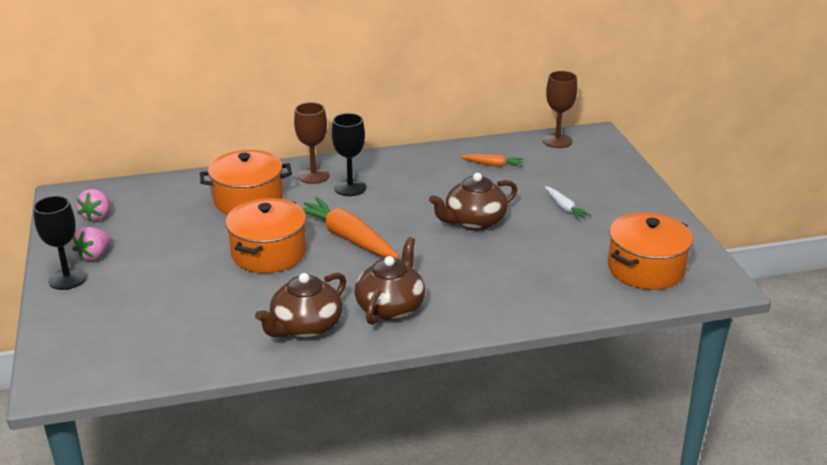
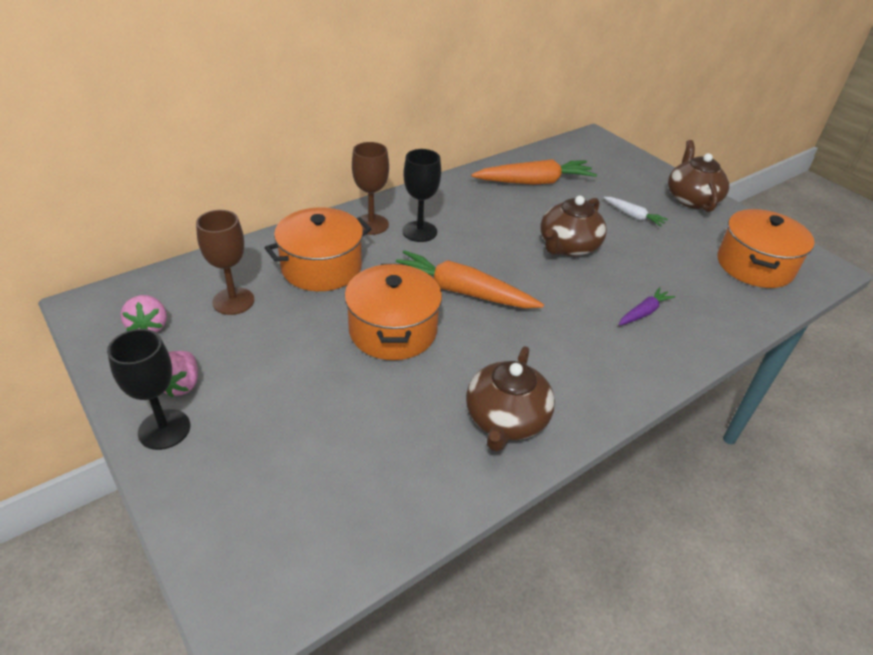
camera: 25 degrees left, 10 degrees up
brown teapot [354,237,425,325] -> brown teapot moved to [668,140,729,212]
orange carrot [460,154,524,167] -> orange carrot [471,159,597,185], size x1.96
brown goblet [543,71,577,148] -> brown goblet moved to [196,210,254,315]
none -> purple carrot [618,287,675,325]

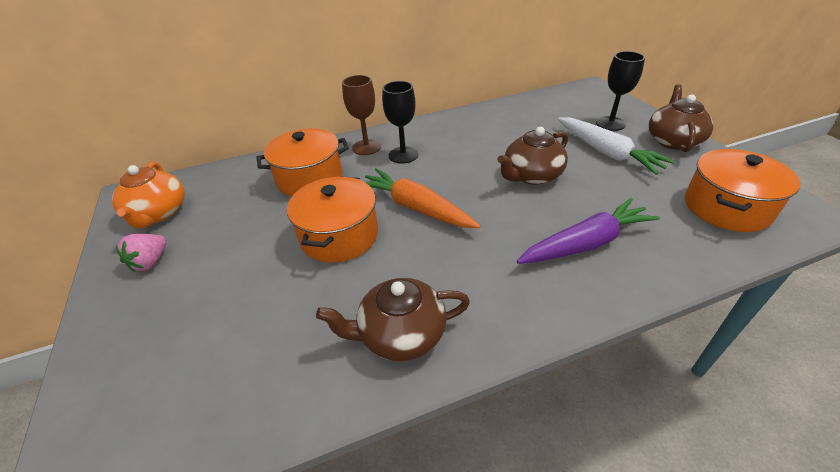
camera: 20 degrees right, 0 degrees up
black goblet [107,329,190,450] -> black goblet moved to [596,51,645,131]
pink strawberry [121,295,167,333] -> orange teapot [112,162,185,229]
brown goblet [196,210,254,315] -> none
brown teapot [466,346,555,452] -> brown teapot turned 45 degrees clockwise [316,278,470,361]
orange carrot [471,159,597,185] -> none
white carrot [604,197,668,227] -> white carrot [557,117,675,175], size x1.96
purple carrot [618,287,675,325] -> purple carrot [517,198,660,264], size x1.96

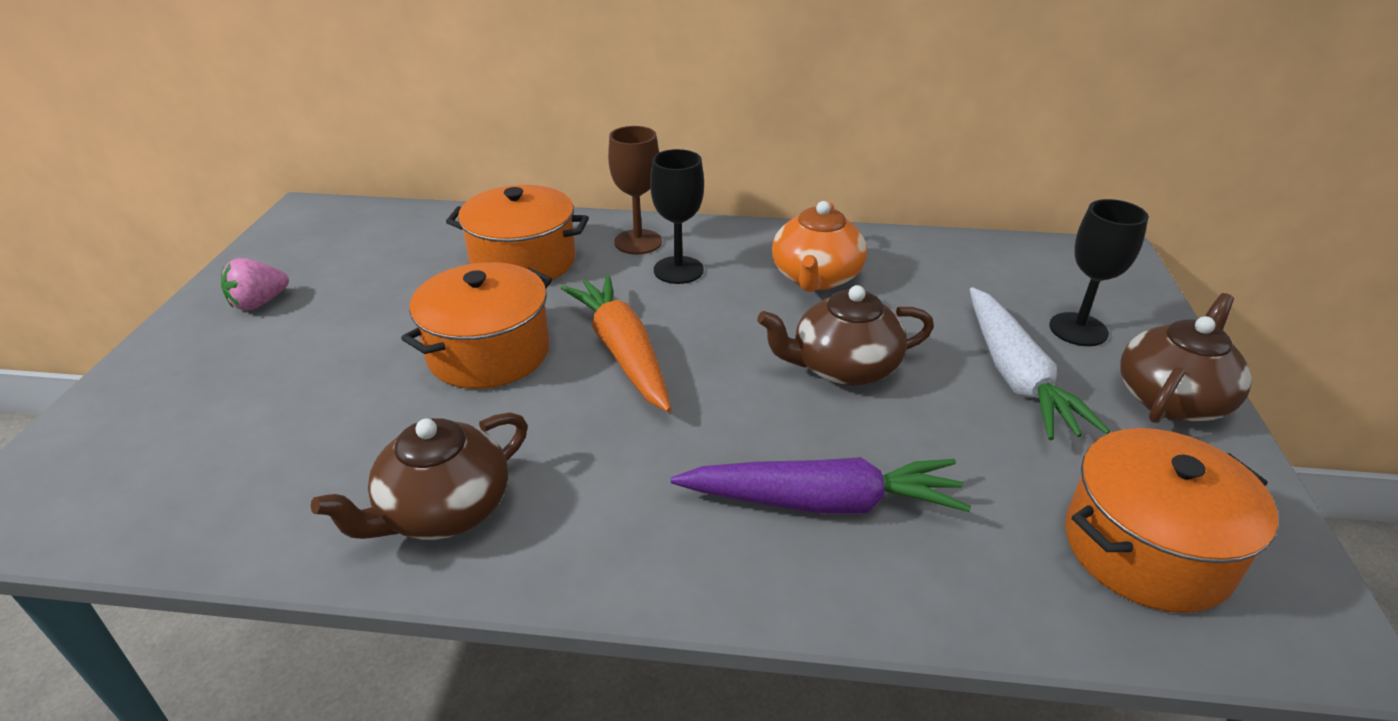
camera: 25 degrees right, 5 degrees down
orange teapot [112,162,185,229] -> orange teapot moved to [772,201,867,292]
brown teapot [316,278,470,361] -> brown teapot turned 60 degrees counterclockwise [311,412,528,540]

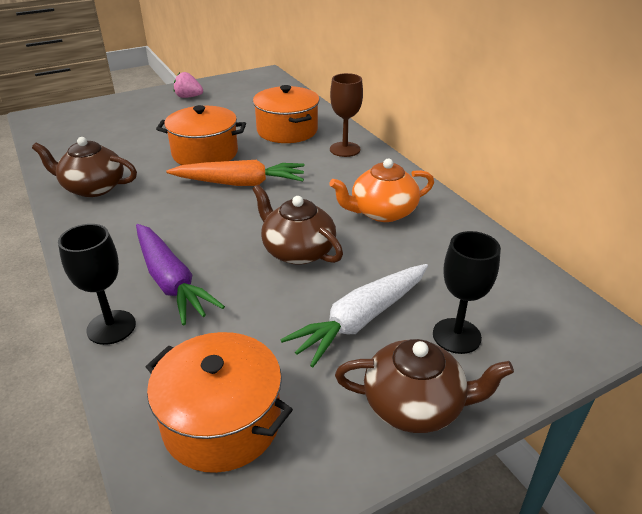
camera: 55 degrees right, 0 degrees up
orange carrot [561,275,671,412] -> orange carrot turned 60 degrees clockwise [166,160,305,186]
black goblet [650,149,704,284] -> black goblet moved to [58,224,136,345]

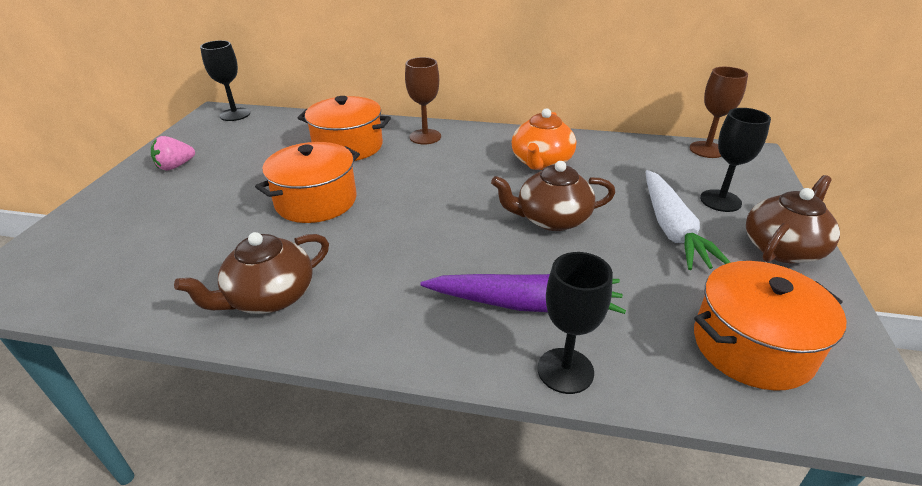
camera: 50 degrees left, 0 degrees up
orange carrot [166,160,305,186] -> none
none -> black goblet [200,40,250,121]
none -> brown goblet [689,67,748,158]

